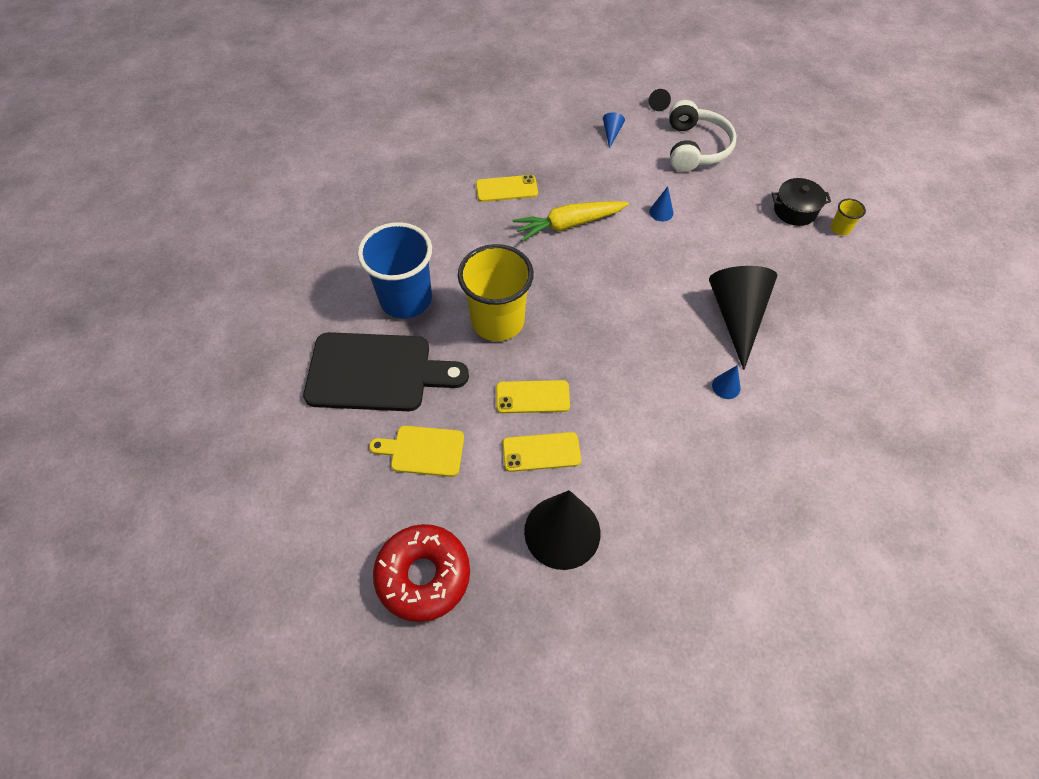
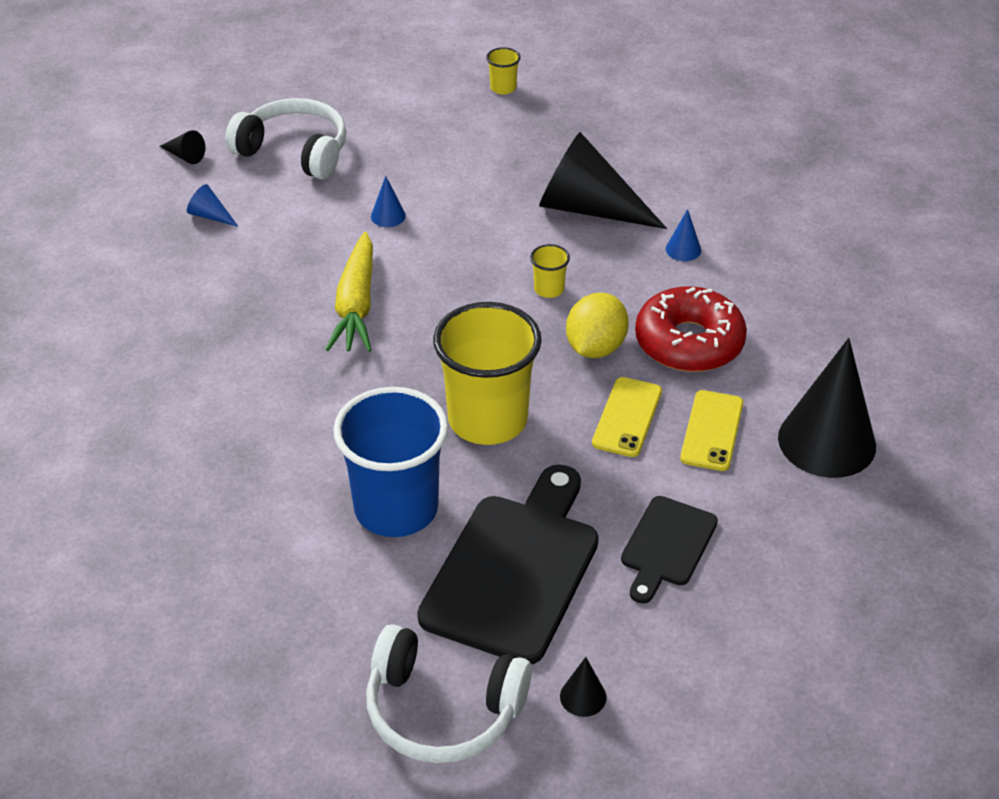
camera: 70 degrees left, 15 degrees down
yellow cutting board [369,426,464,477] -> black cutting board [621,496,718,604]
red donut [373,524,470,622] -> red donut moved to [635,286,747,372]
yellow phone [476,175,538,202] -> none
black pot [772,178,831,226] -> none
none -> white headphones [366,624,532,763]
none -> yellow cup [530,244,570,298]
none -> black cone [560,657,607,717]
none -> yellow lemon [566,293,629,358]

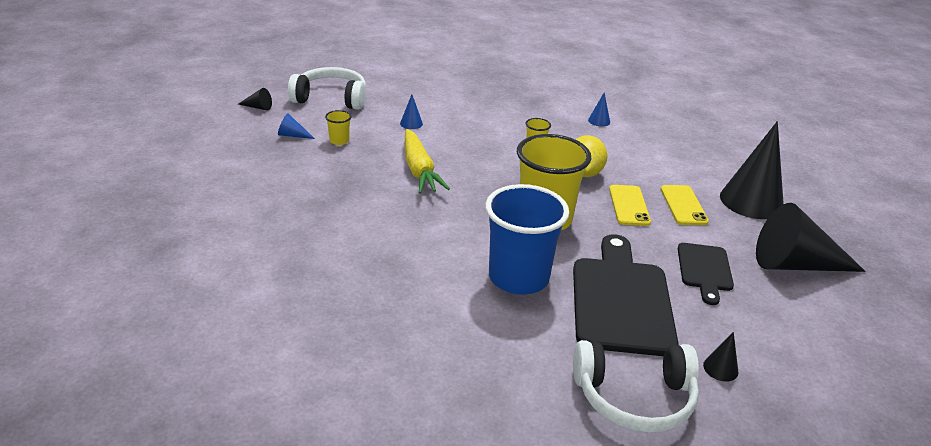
camera: 20 degrees left, 10 degrees down
yellow cup [486,47,521,95] -> yellow cup moved to [325,110,352,145]
black cone [539,132,667,229] -> black cone moved to [756,203,866,272]
red donut [635,286,747,372] -> none

